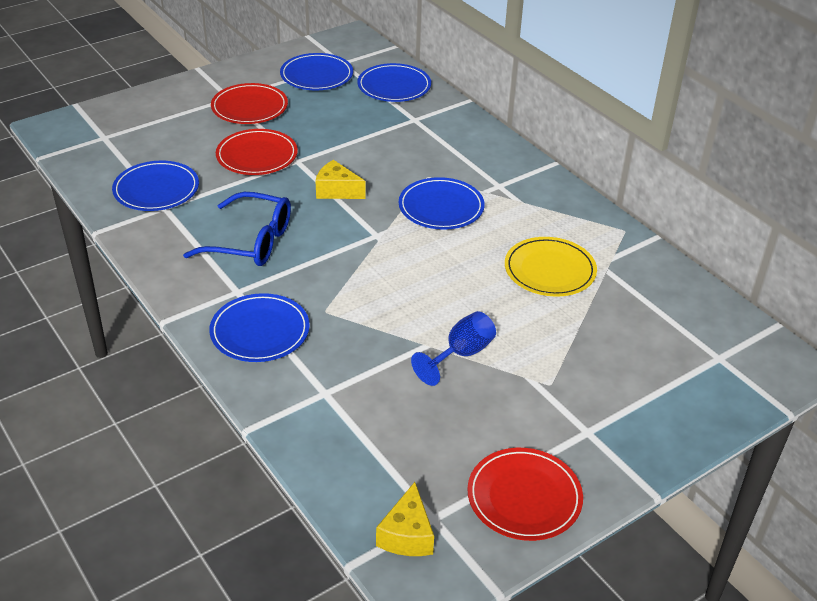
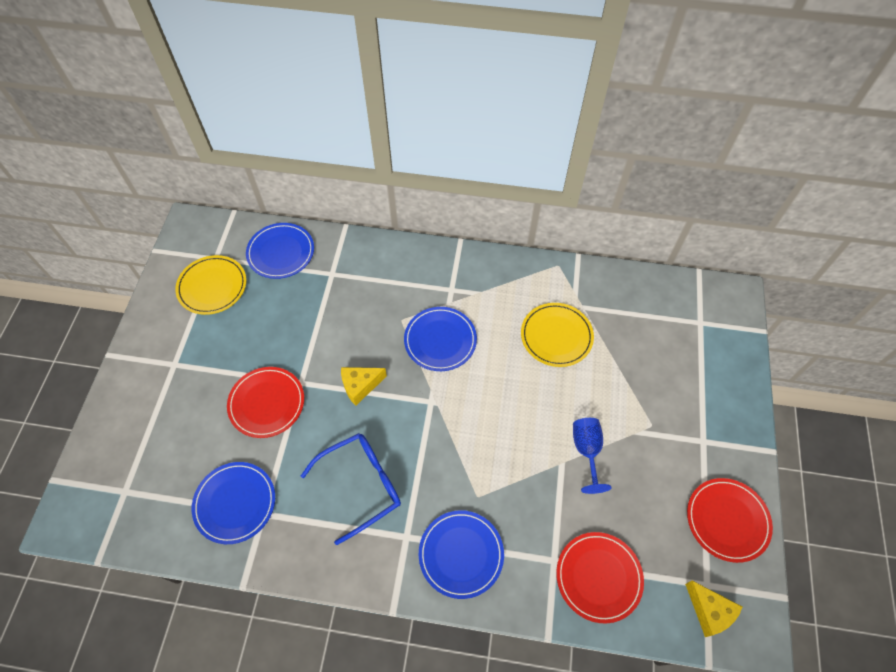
camera: 45 degrees left, 20 degrees up
red plate [211,83,288,124] -> red plate moved to [556,532,644,623]
blue plate [280,53,353,90] -> yellow plate [175,255,247,315]

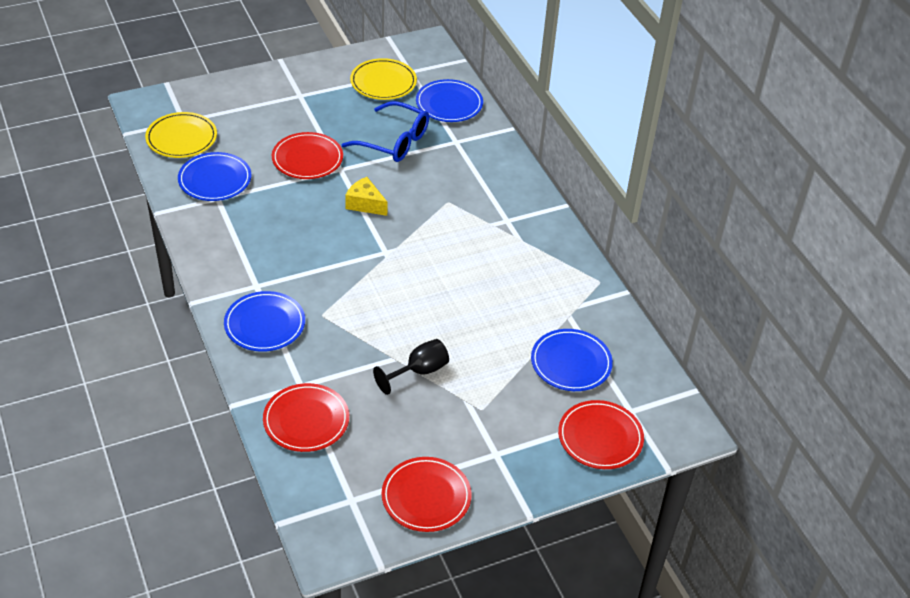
camera: 55 degrees right, 15 degrees down
blue glasses [301,433,401,545] -> blue glasses moved to [341,101,429,162]
blue plate [404,307,477,371] -> blue plate moved to [531,329,613,391]
yellow plate [521,303,594,367] -> yellow plate moved to [145,112,217,158]
blue goblet [573,418,612,494] -> black goblet [373,339,449,395]
yellow cheese [685,581,742,637] -> none
none -> red plate [558,400,644,469]

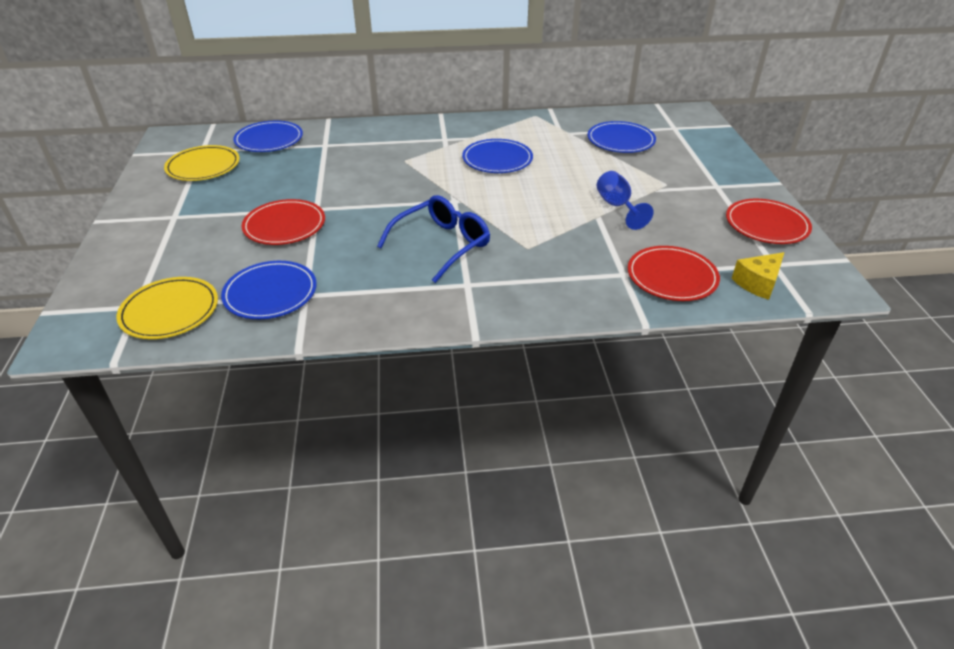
camera: 70 degrees left, 5 degrees down
blue plate [224,291,305,352] -> blue plate moved to [462,139,533,173]
blue glasses [341,101,429,162] -> blue glasses moved to [377,195,490,283]
yellow cheese [345,177,388,216] -> yellow cheese moved to [731,252,784,300]
black goblet [373,339,449,395] -> blue goblet [597,171,654,230]
red plate [558,400,644,469] -> none

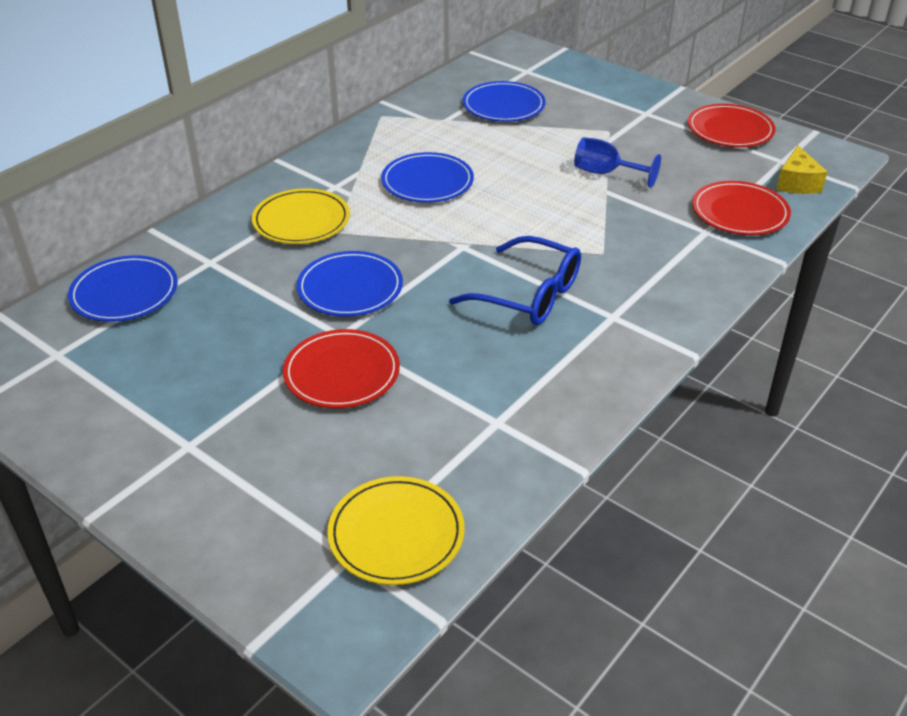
camera: 45 degrees left, 0 degrees up
yellow plate [164,145,240,181] -> yellow plate moved to [252,188,350,244]
blue plate [221,261,317,319] -> blue plate moved to [297,251,403,316]
blue glasses [377,195,490,283] -> blue glasses turned 120 degrees clockwise [449,236,581,325]

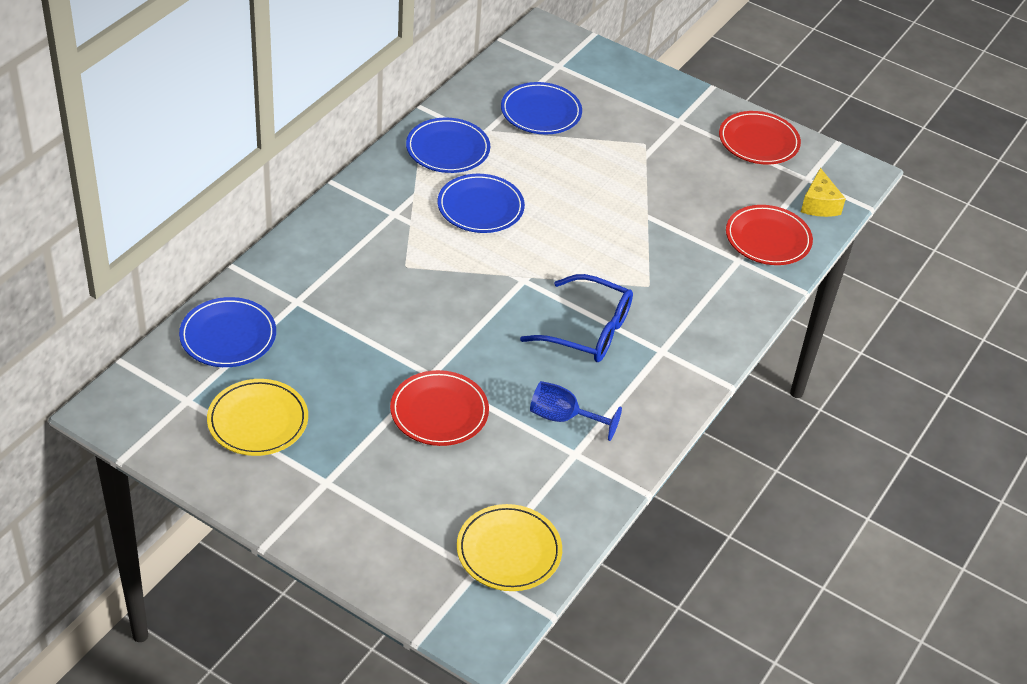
camera: 10 degrees left, 5 degrees up
yellow plate [252,188,350,244] -> yellow plate moved to [207,379,308,456]
blue plate [297,251,403,316] -> blue plate moved to [406,118,490,173]
blue goblet [574,137,661,188] -> blue goblet moved to [530,381,622,441]

